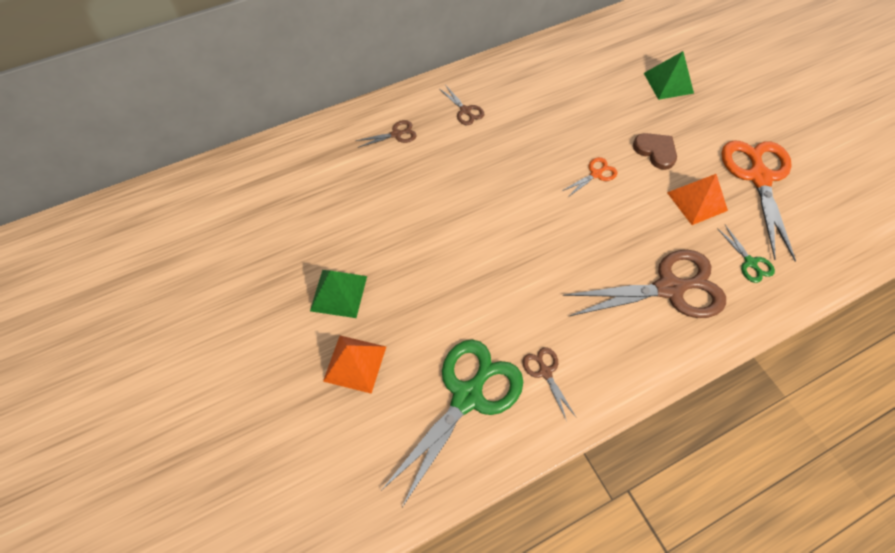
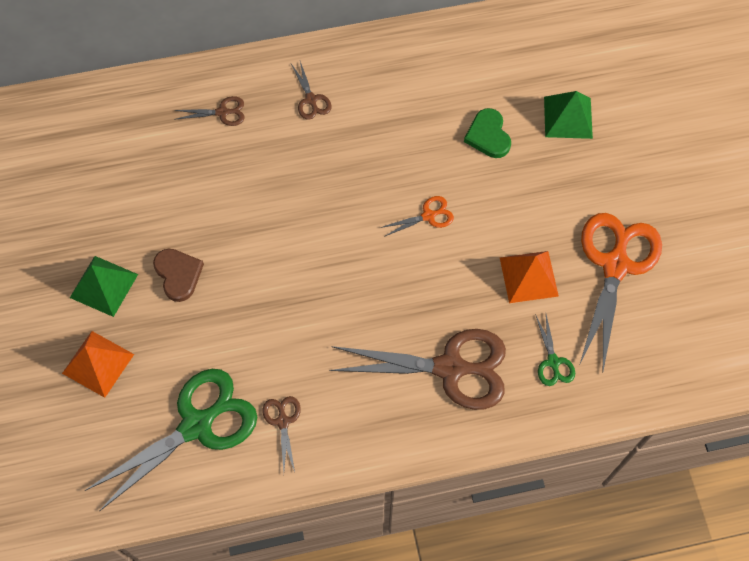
camera: 15 degrees right, 5 degrees up
brown heart [633,133,677,170] -> brown heart moved to [153,249,204,302]
none -> green heart [464,108,511,158]

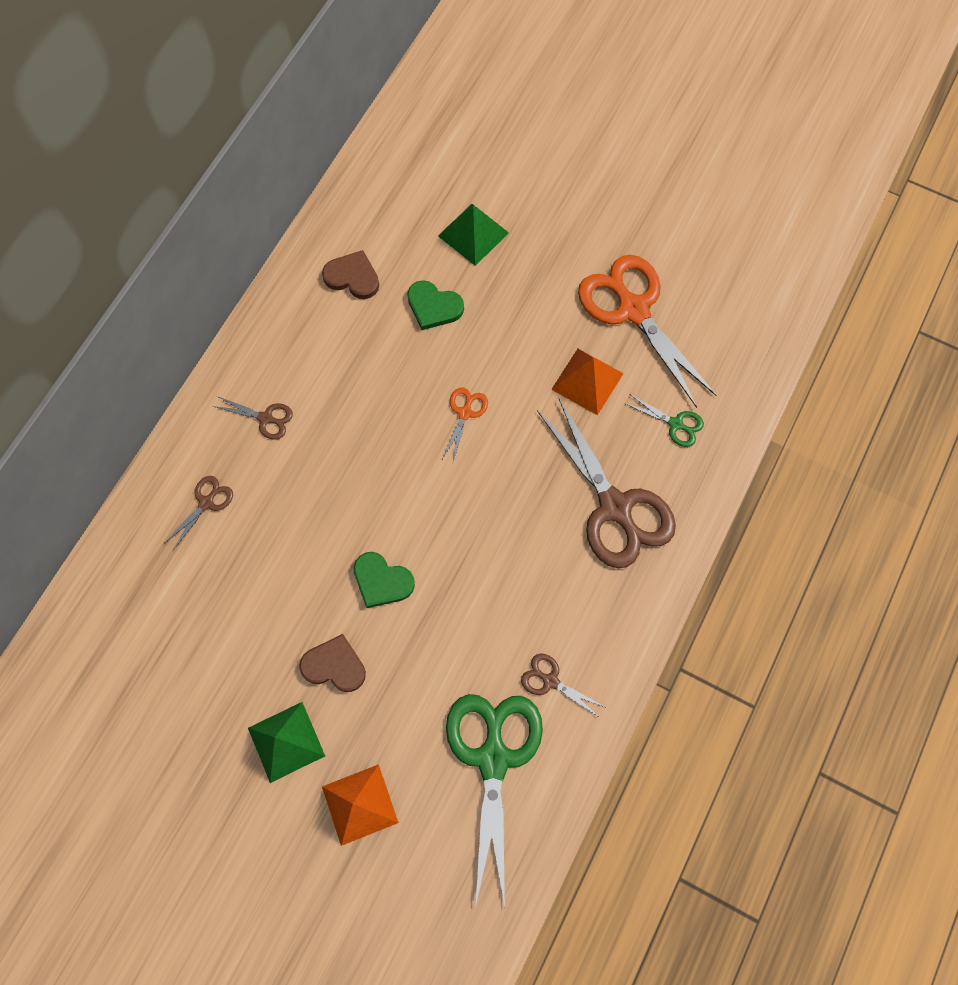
camera: 50 degrees left, 5 degrees up
brown scissors [329,329,506,410] -> brown scissors turned 105 degrees clockwise [537,398,676,568]
none -> brown heart [322,250,379,299]
none -> green heart [354,552,415,608]

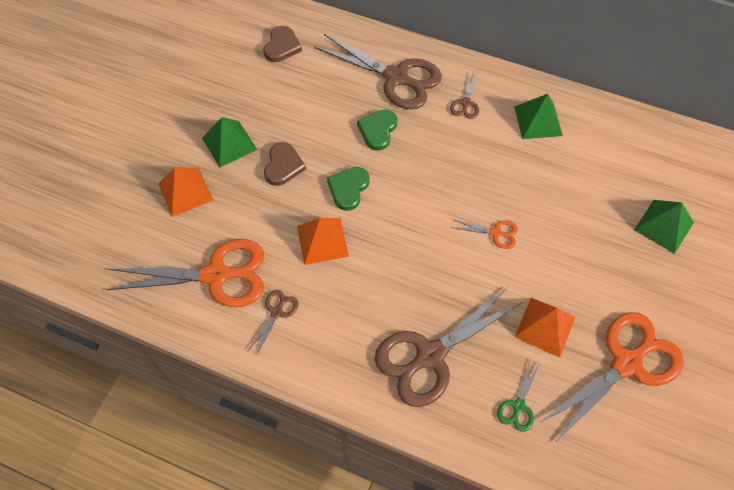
camera: 85 degrees right, 10 degrees down
brown scissors [164,476,233,550] -> brown scissors [315,34,442,109], size x2.25
brown heart [322,250,379,299] -> brown heart moved to [263,26,302,62]
green heart [407,280,464,330] -> green heart moved to [357,110,398,151]
green scissors [446,694,543,908] -> orange scissors [107,239,264,307]
none -> orange pyramid [297,218,349,265]
none -> green pyramid [514,94,563,139]

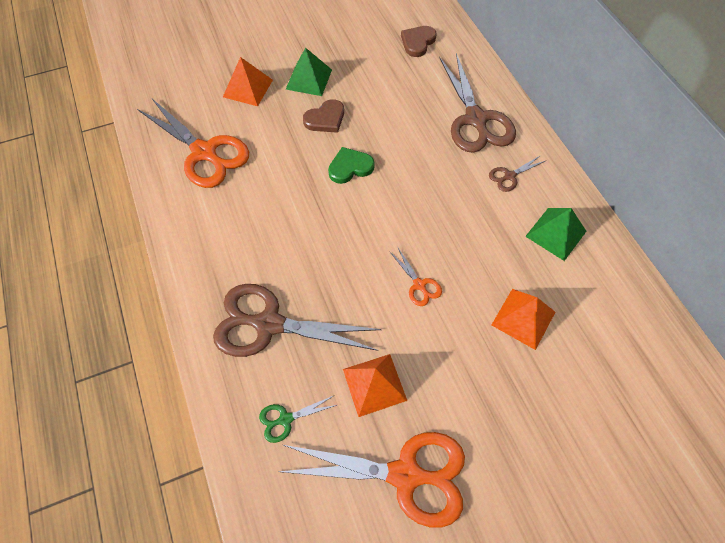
camera: 45 degrees right, 0 degrees up
brown scissors [248,290,299,356] -> none
brown heart [263,26,302,62] -> brown heart turned 150 degrees clockwise [401,26,437,57]
orange pyramid [297,218,349,265] -> orange pyramid moved to [492,289,555,350]
green heart [357,110,398,151] -> none
green pyramid [634,200,694,254] -> none

